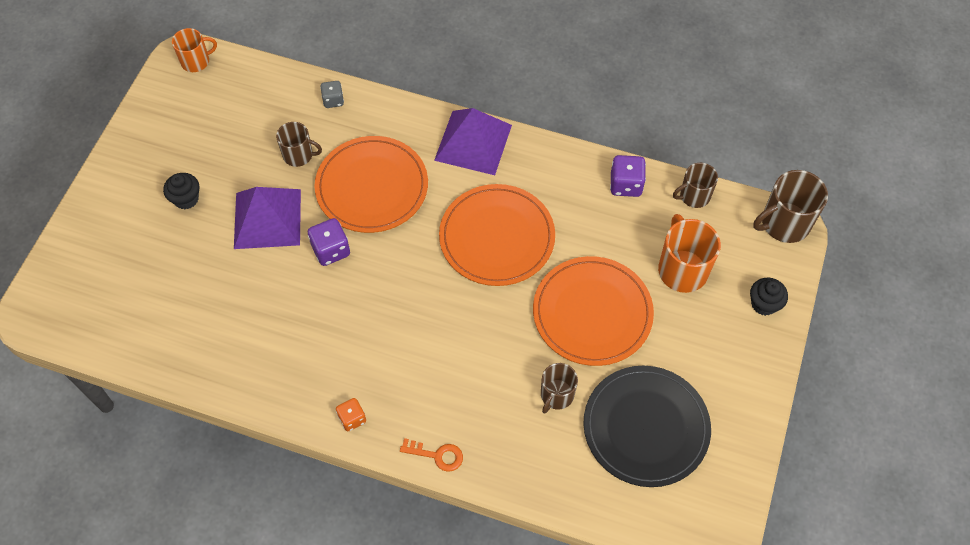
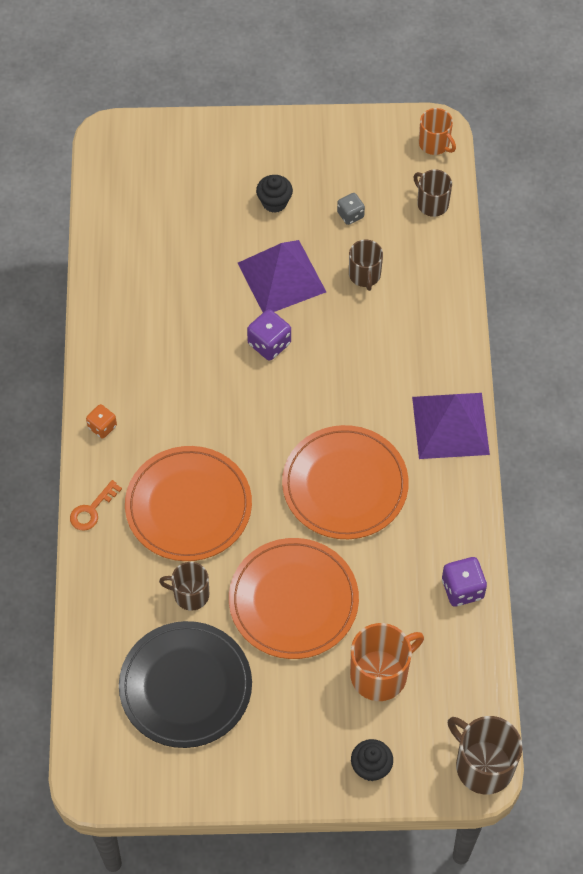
camera: 70 degrees right, 0 degrees up
orange plate [314,136,428,233] -> orange plate moved to [125,446,252,561]
grey dice [320,81,344,108] -> grey dice moved to [337,193,365,225]
orange key [400,438,463,472] -> orange key turned 45 degrees clockwise [70,480,122,531]
brown mug [673,163,718,208] -> brown mug moved to [413,169,452,217]

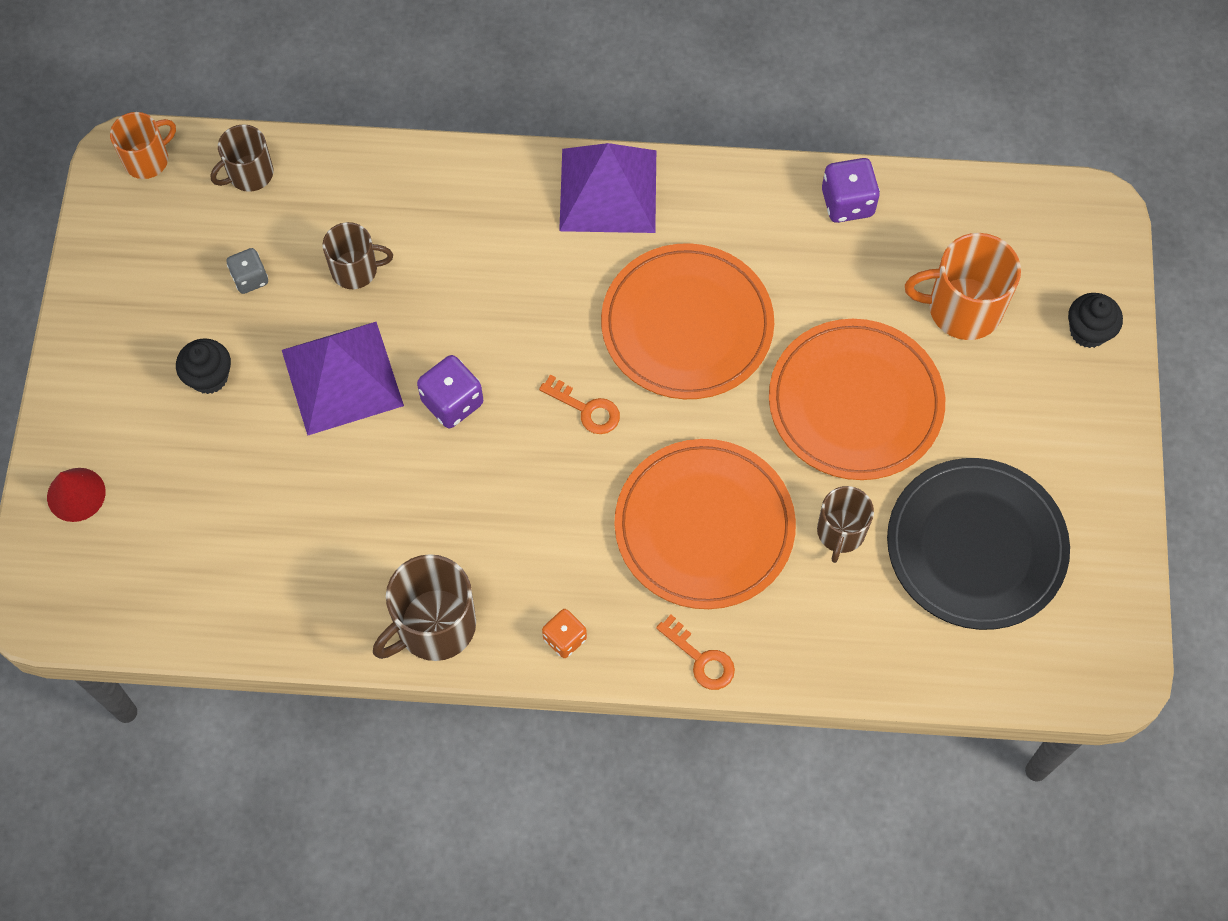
camera: 85 degrees left, 5 degrees up
orange mug [350,623,424,701] -> orange mug turned 60 degrees counterclockwise [905,233,1021,340]
brown mug [448,716,522,794] -> brown mug moved to [373,554,476,661]
none -> red cone [47,468,106,522]
none -> orange key [539,375,620,434]

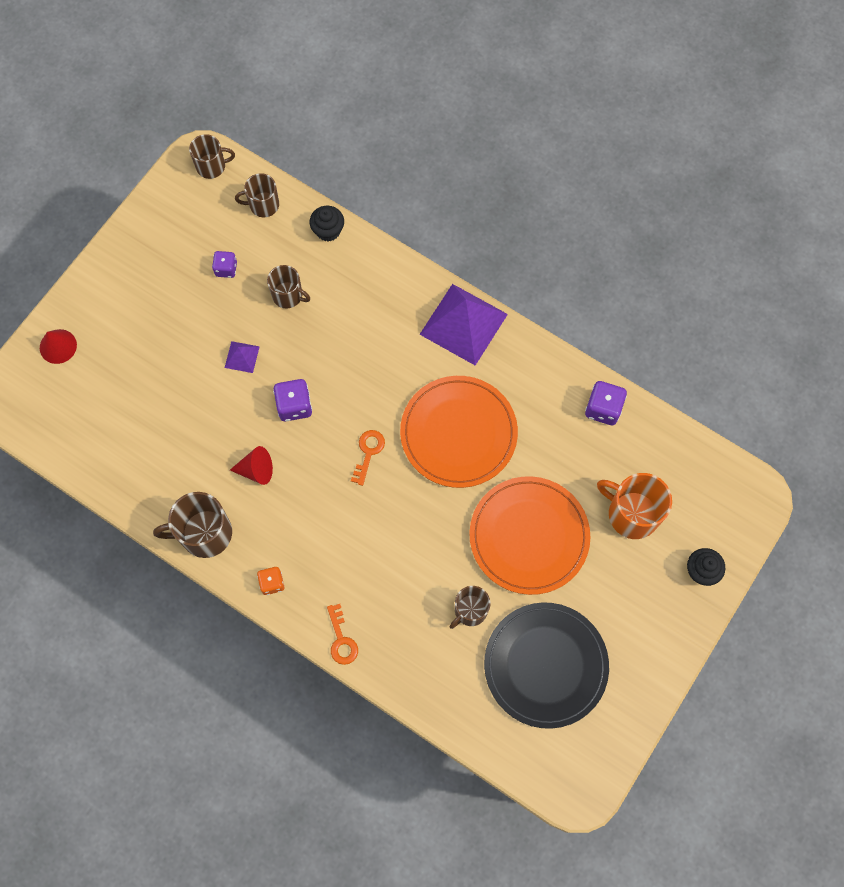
camera: 30 degrees right, 5 degrees up
orange mug [110,112,176,179] -> brown mug [189,134,235,179]
black cupcake [176,338,231,394] -> black cupcake moved to [310,206,344,241]
grey dice [227,248,268,294] -> purple dice [212,251,237,278]
purple pyramid [282,322,404,436] -> purple pyramid [225,341,260,373], size x0.45
orange key [539,375,620,434] -> orange key turned 135 degrees counterclockwise [351,430,385,486]
orange plate [614,439,796,609] -> none
none -> red cone [230,446,273,485]

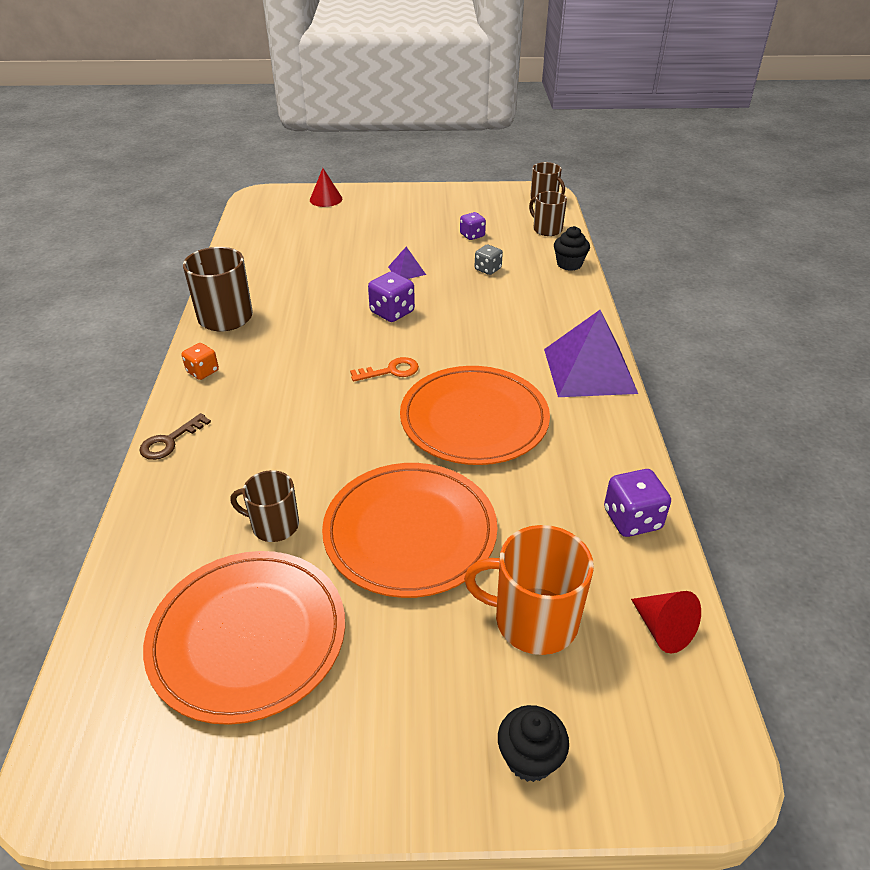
camera: 55 degrees right, 30 degrees down
red cone [230,446,273,485] -> red cone moved to [631,591,701,653]
brown mug [267,265,310,309] -> grey dice [475,245,503,275]
orange key [327,604,358,665] -> brown key [139,413,211,460]
black plate [484,602,609,729] -> orange plate [143,551,345,725]
orange mug [597,473,672,539] -> orange mug turned 75 degrees counterclockwise [464,525,594,655]

